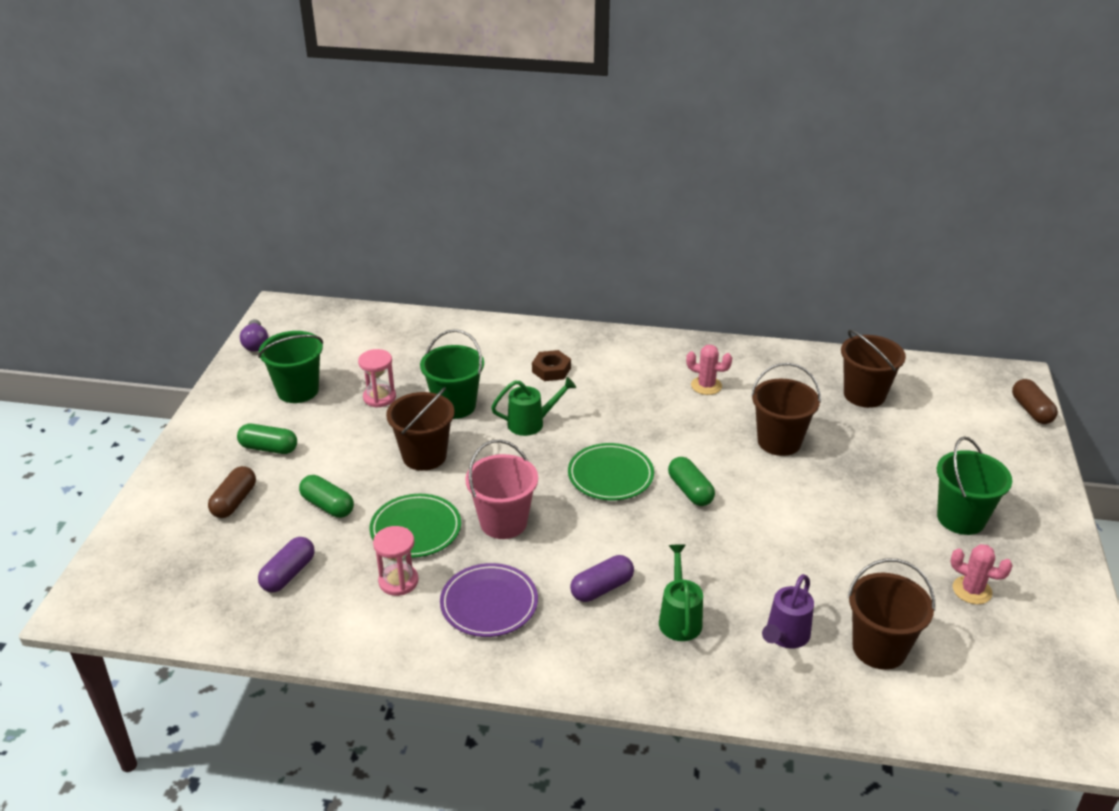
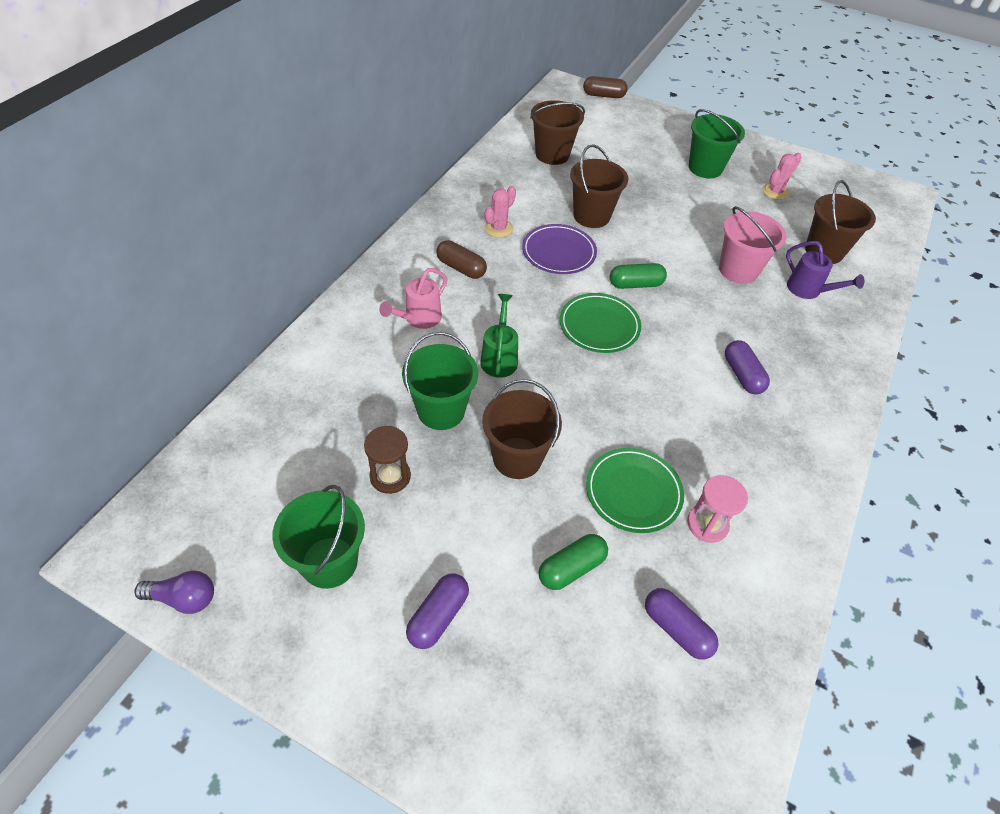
camera: 75 degrees left, 15 degrees up
brown capsule [208,466,256,518] -> brown capsule moved to [436,240,487,279]
green capsule [237,424,297,454] -> purple capsule [406,573,469,649]
pink hourglass [358,349,396,407] -> brown hourglass [364,426,411,494]
purple plate [440,563,538,637] -> purple plate moved to [522,224,597,274]
pink bucket [465,440,538,539] -> pink bucket moved to [719,206,787,284]
brown nut [532,350,571,381] -> pink watering can [379,268,448,329]
green watering can [659,544,703,641] -> none

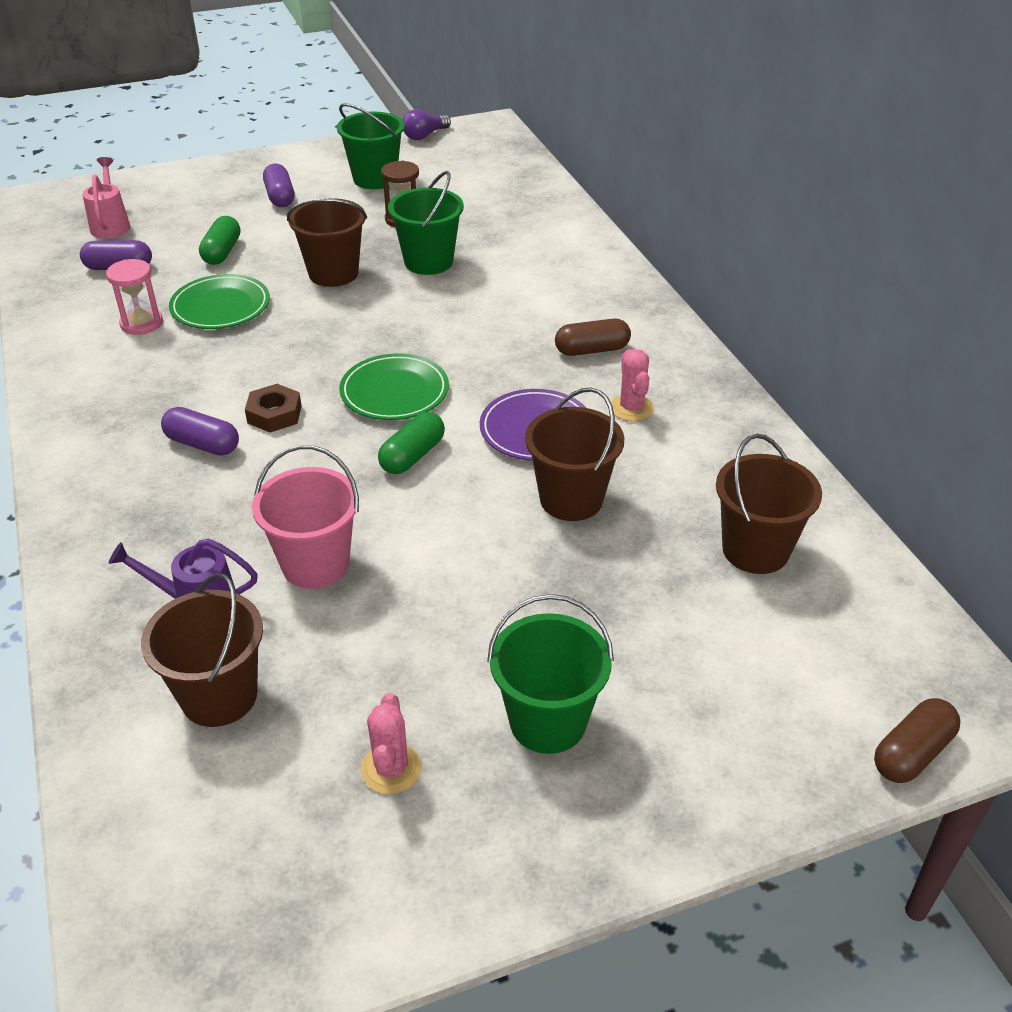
camera: 135 degrees right, 10 degrees down
pink watering can [379,268,448,329] -> pink watering can moved to [82,157,130,239]
green watering can [480,294,518,378] -> none
none -> brown nut [245,384,302,432]

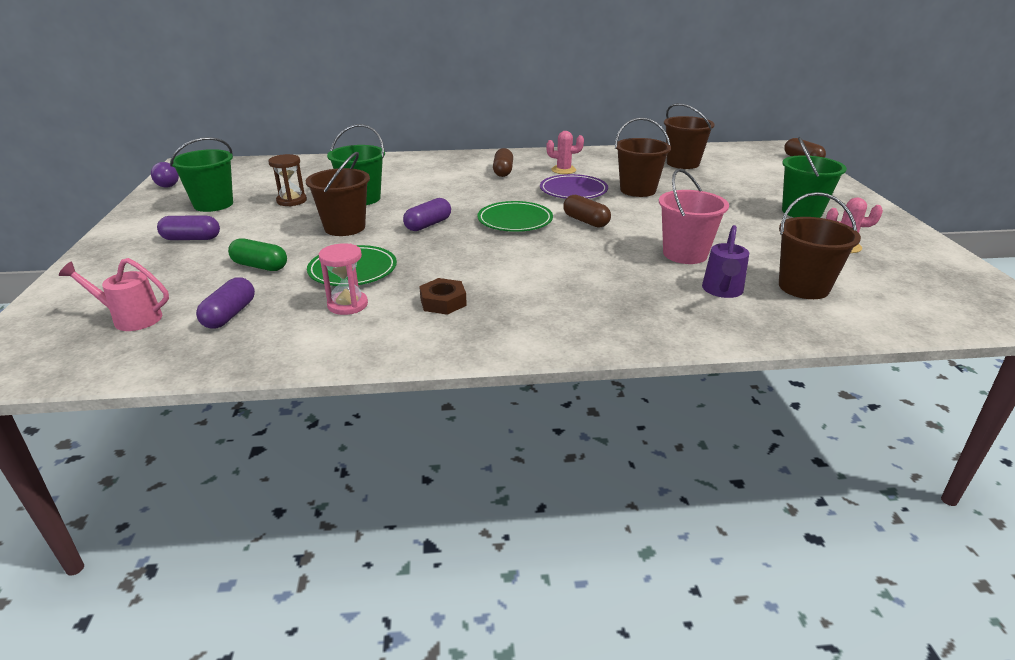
camera: 75 degrees left, 10 degrees down
purple capsule [161,407,239,456] -> purple capsule moved to [403,198,451,231]
brown nut [245,384,302,432] -> brown nut moved to [419,278,467,315]
green capsule [378,412,445,474] -> brown capsule [563,195,611,228]

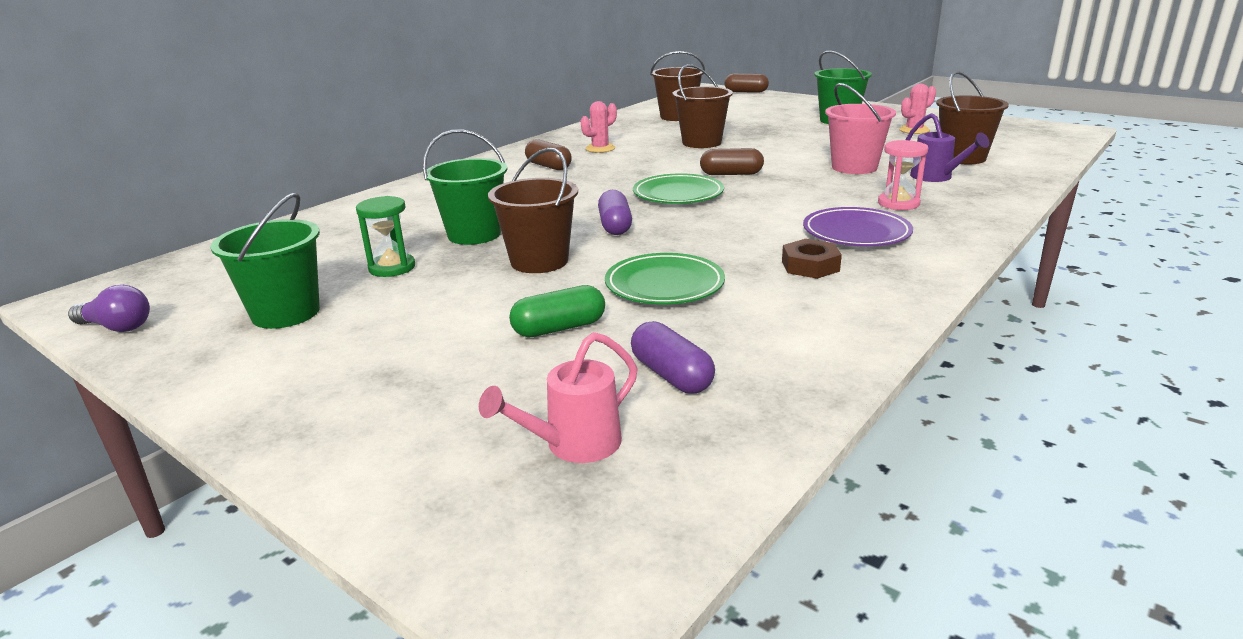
camera: 45 degrees left, 5 degrees down
purple capsule [157,215,220,240] -> none
brown hourglass [268,154,307,206] -> green hourglass [356,196,415,277]
pink hourglass [319,243,368,315] -> pink hourglass moved to [878,140,928,210]
purple plate [540,174,608,199] -> purple plate moved to [803,207,913,246]

